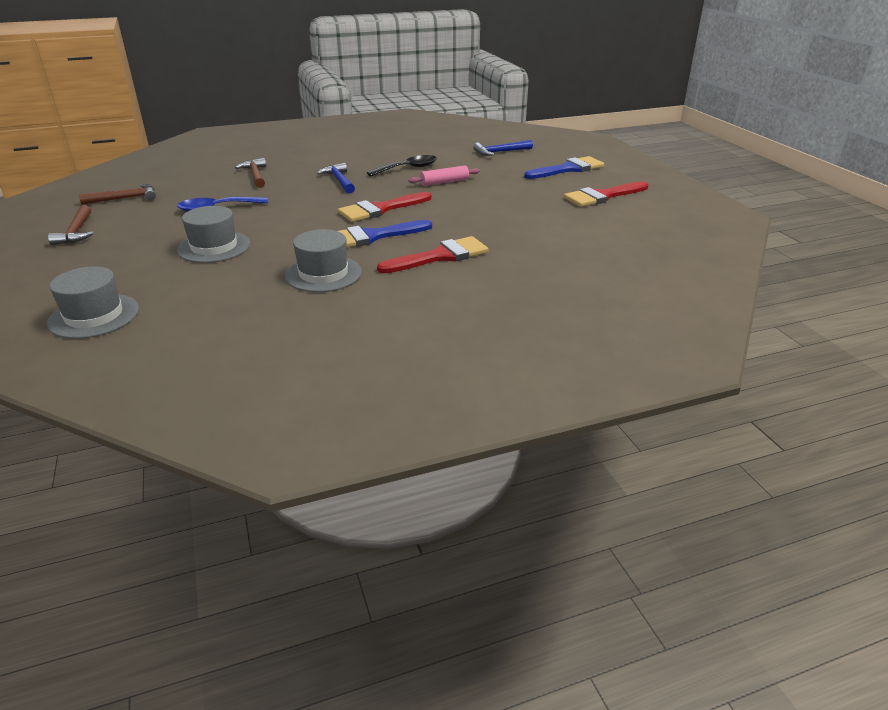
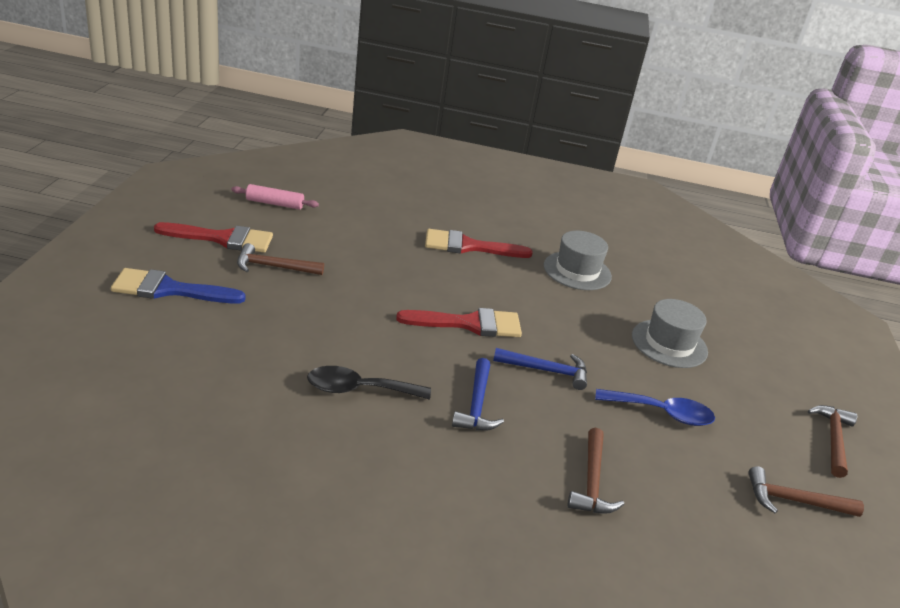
camera: 155 degrees left, 0 degrees up
grey hat [47,266,139,339] -> none
blue brush [338,220,432,247] -> none
pink rolling pin [408,165,480,186] -> pink rolling pin moved to [231,184,319,210]
blue hammer [473,140,533,156] -> blue hammer moved to [493,348,587,390]
none -> brown hammer [237,243,324,275]

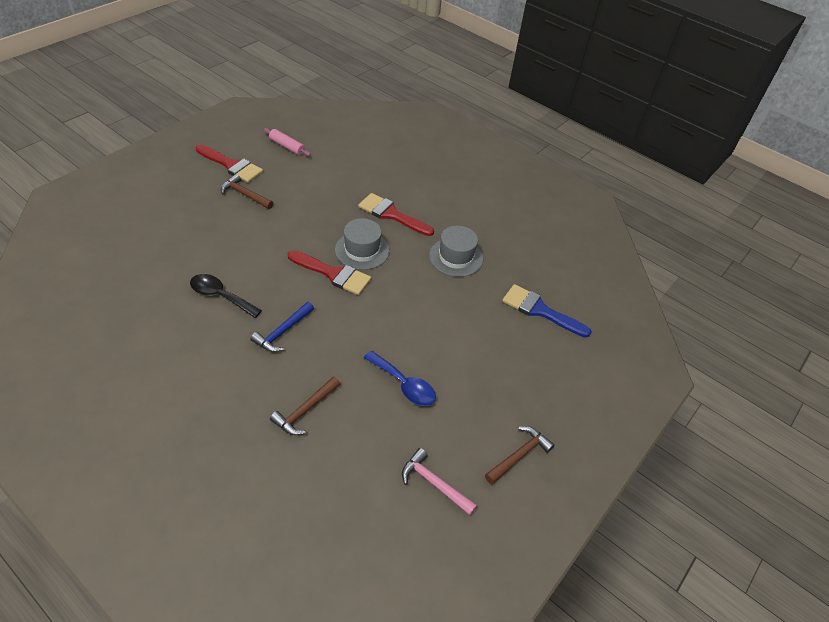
camera: 30 degrees right, 15 degrees up
blue brush [111,268,246,304] -> blue brush moved to [502,284,591,337]
blue hammer [493,348,587,390] -> none
grey hat [632,299,708,368] -> grey hat moved to [335,218,390,270]
brown hammer [748,466,864,517] -> pink hammer [402,448,477,515]

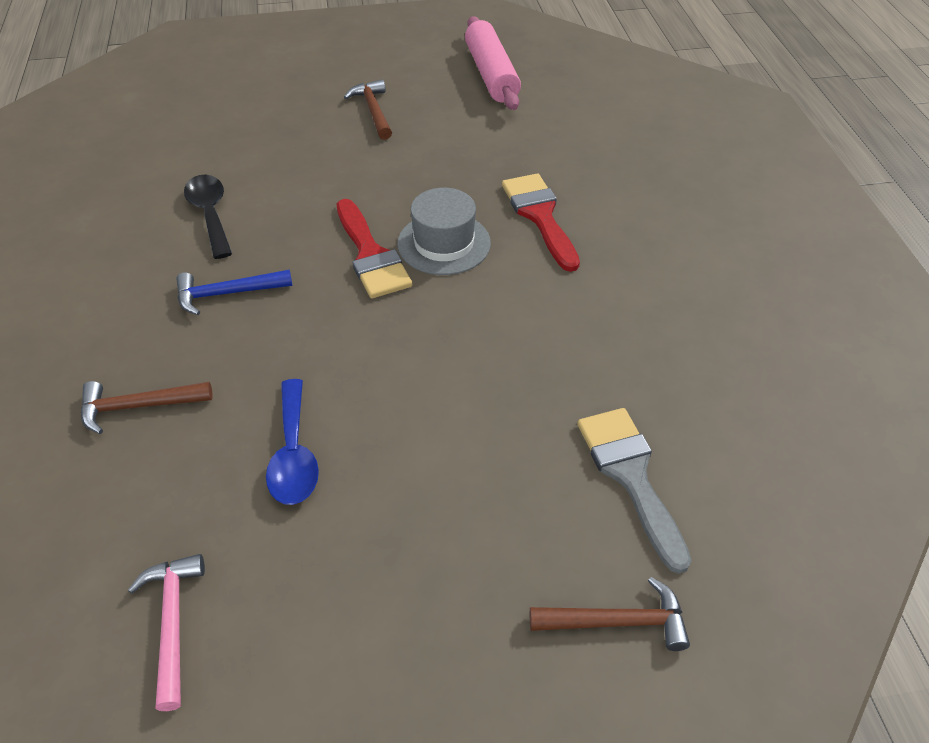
camera: 45 degrees right, 0 degrees up
red brush [196,145,263,183] -> none
pink rolling pin [264,128,311,156] -> pink rolling pin [465,16,521,110], size x1.72
grey hat [429,226,483,277] -> none
brown hammer [485,426,554,484] -> brown hammer moved to [530,577,690,651]
blue brush [502,284,591,337] -> grey brush [577,408,691,574]

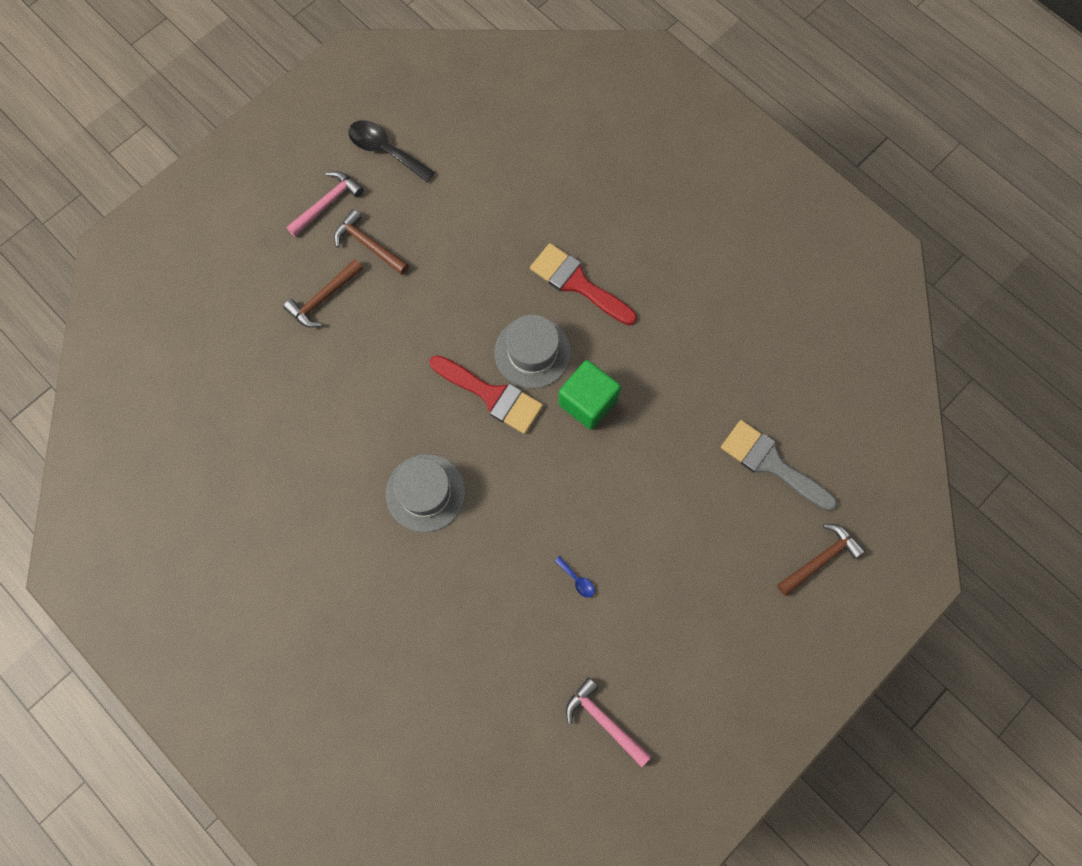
camera: 35 degrees left, 25 degrees up
brown hammer [81,381,213,434] -> brown hammer moved to [283,259,363,328]
blue hammer [176,269,292,315] -> grey hat [386,454,465,532]
black spoon [184,174,232,259] -> black spoon moved to [348,120,435,182]
blue spoon [266,379,319,505] -> blue spoon [555,556,595,598], size x0.46
pink rolling pin [465,16,521,110] -> none
none -> pink hammer [286,171,364,237]
none -> green cube [558,360,621,430]

